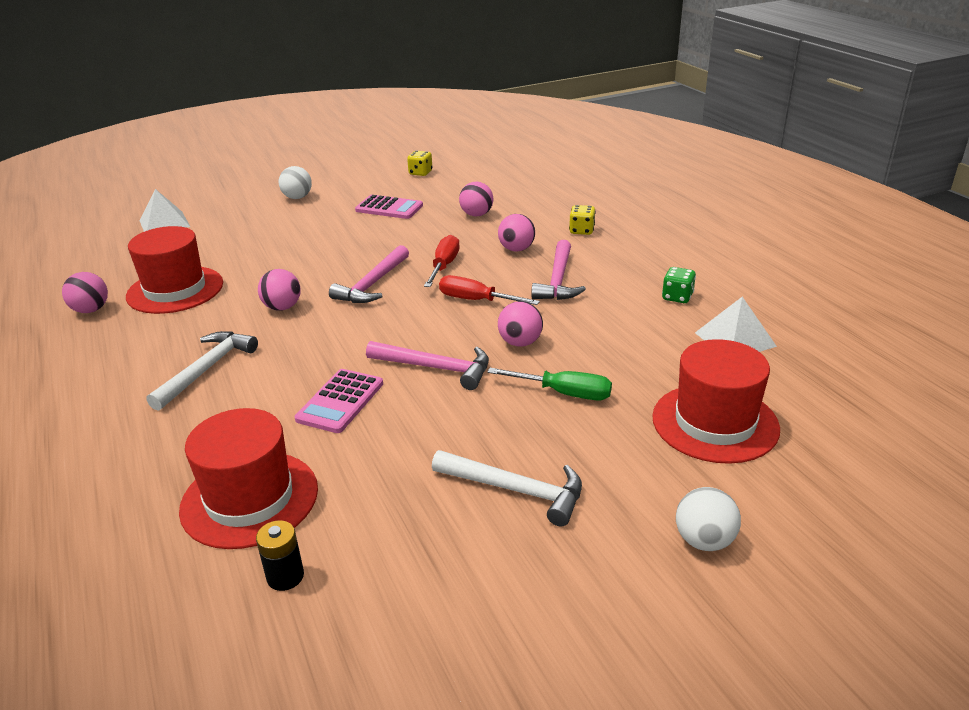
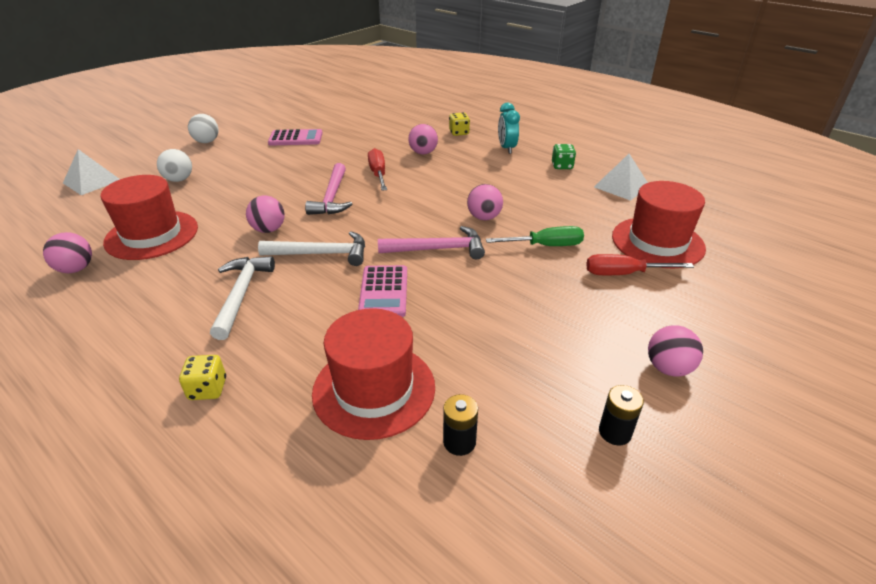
camera: 25 degrees left, 5 degrees up
yellow dice [407,150,432,176] -> yellow dice moved to [179,355,226,400]
white hammer [432,450,582,526] -> white hammer moved to [258,231,365,266]
red screwdriver [439,275,540,305] -> red screwdriver moved to [586,254,694,275]
pink ball [459,182,493,217] -> pink ball moved to [648,325,703,377]
pink hammer [531,240,586,300] -> none
white ball [676,487,741,551] -> white ball moved to [157,149,192,182]
none -> turquoise clock [498,103,520,154]
none -> black battery [599,385,644,445]

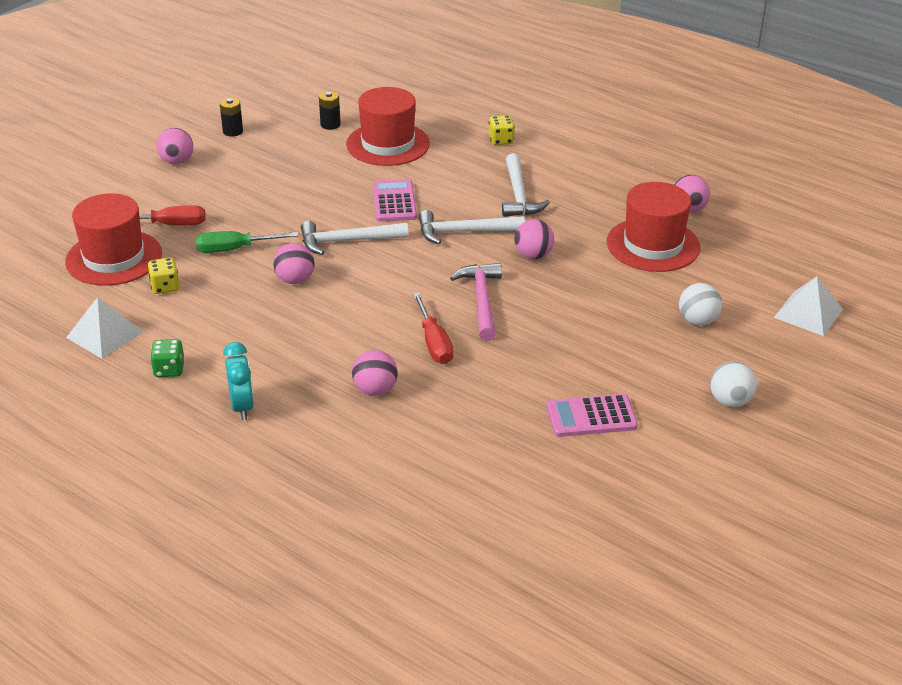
camera: 175 degrees right, 0 degrees up
pink hammer [378,226,485,259] -> white hammer [301,220,409,255]
yellow dice [449,112,470,136] -> yellow dice moved to [147,257,180,294]

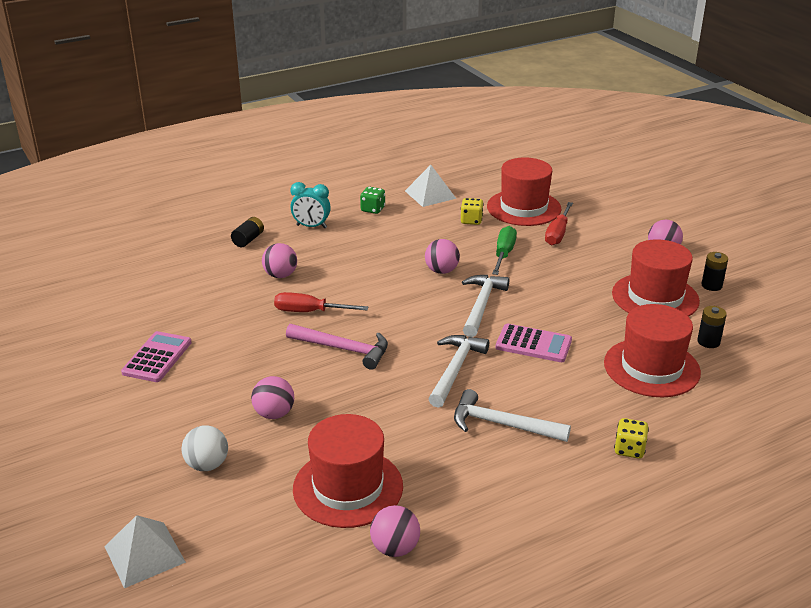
camera: 115 degrees right, 5 degrees down
pink ball [514,219,554,259] -> pink ball moved to [251,376,294,419]
white ball [710,361,757,407] -> none
none -> black battery [231,217,264,247]
none -> red hat [612,239,700,317]

